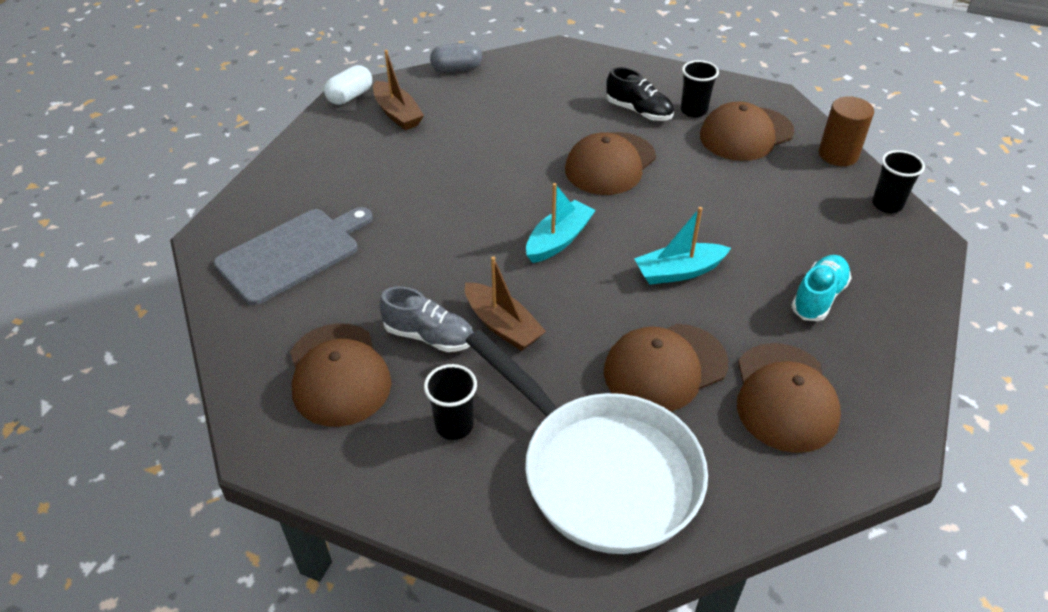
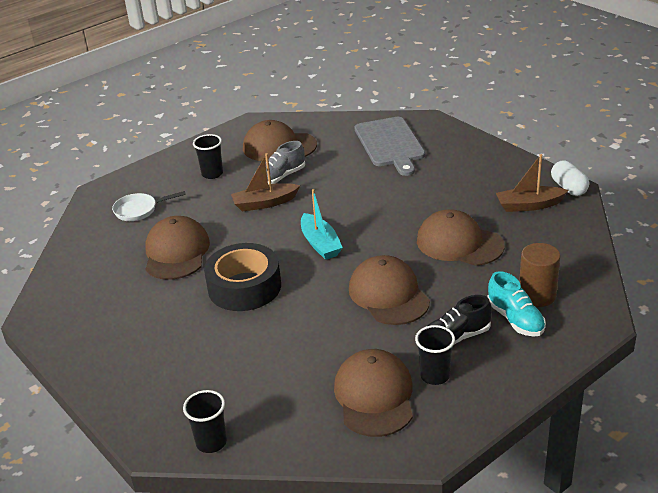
camera: 120 degrees right, 10 degrees down
grey capsule [430,42,482,72] -> none
white pan [465,330,708,554] -> white pan [112,191,186,221], size x0.43
turquoise boat [634,207,731,285] -> black tape [204,243,281,311]
brown cap [737,343,841,453] -> brown cap moved to [417,209,505,266]
turquoise shoe [791,255,851,321] -> turquoise shoe moved to [488,271,546,337]
brown cylinder [819,96,874,166] -> brown cylinder moved to [519,243,561,307]

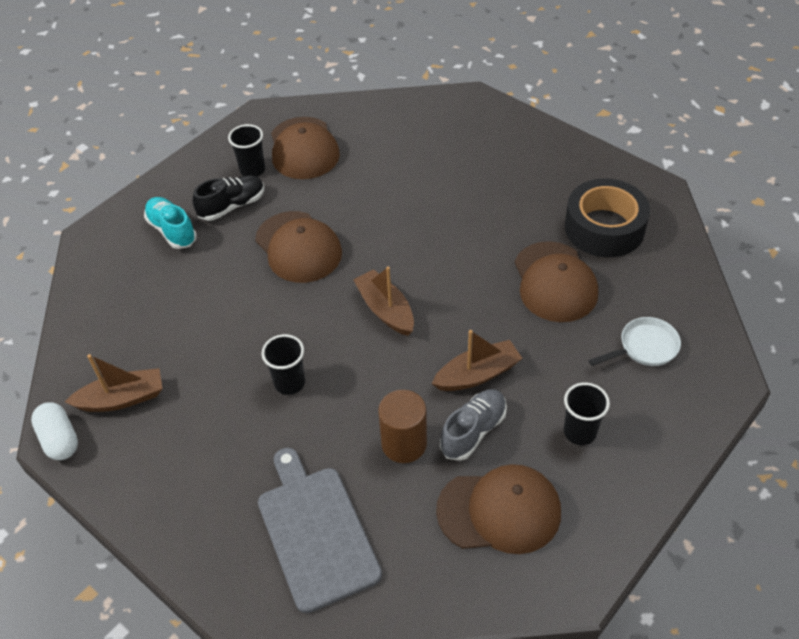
camera: 170 degrees right, 15 degrees up
black cup [183,390,227,453] -> black cup moved to [261,334,305,395]
black tape [204,243,281,311] -> black tape moved to [565,178,650,257]
turquoise boat [301,189,343,260] -> brown boat [353,266,414,336]
brown cap [417,209,505,266] -> none
brown cylinder [519,243,561,307] -> brown cylinder moved to [378,390,427,463]

